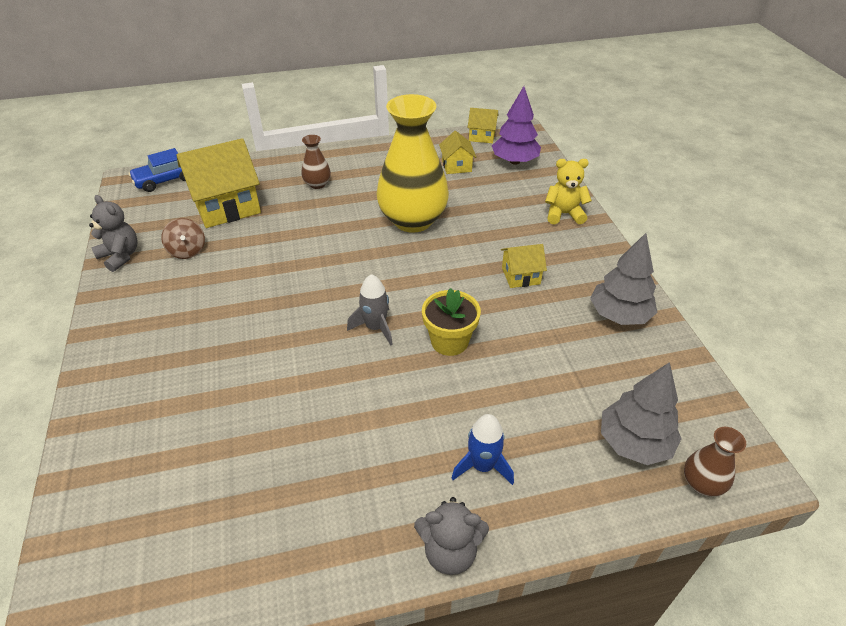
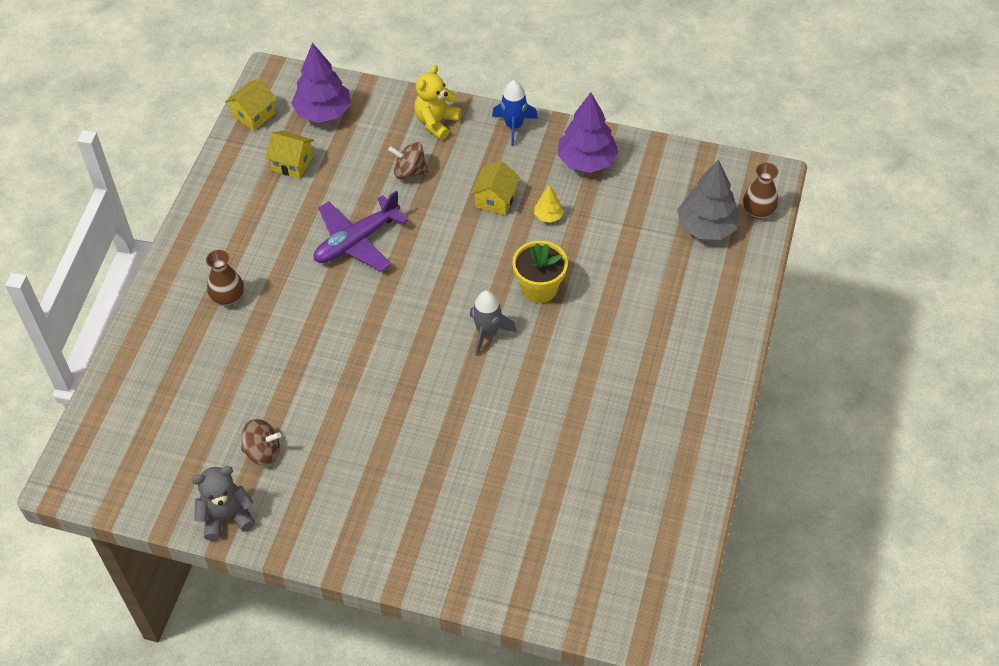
camera: 60 degrees left, 10 degrees up
blue car [129,148,186,192] -> none
yellow house [177,138,261,228] -> none
yellow vase [376,94,449,233] -> purple plane [314,191,408,271]
grey teddy bear [414,497,489,575] -> none
blue rocket [452,414,514,485] -> blue rocket moved to [492,80,538,146]
grey tree [590,233,657,325] -> purple tree [557,92,619,173]
none -> brown spinning top [388,142,428,179]
none -> yellow tree [534,185,564,223]

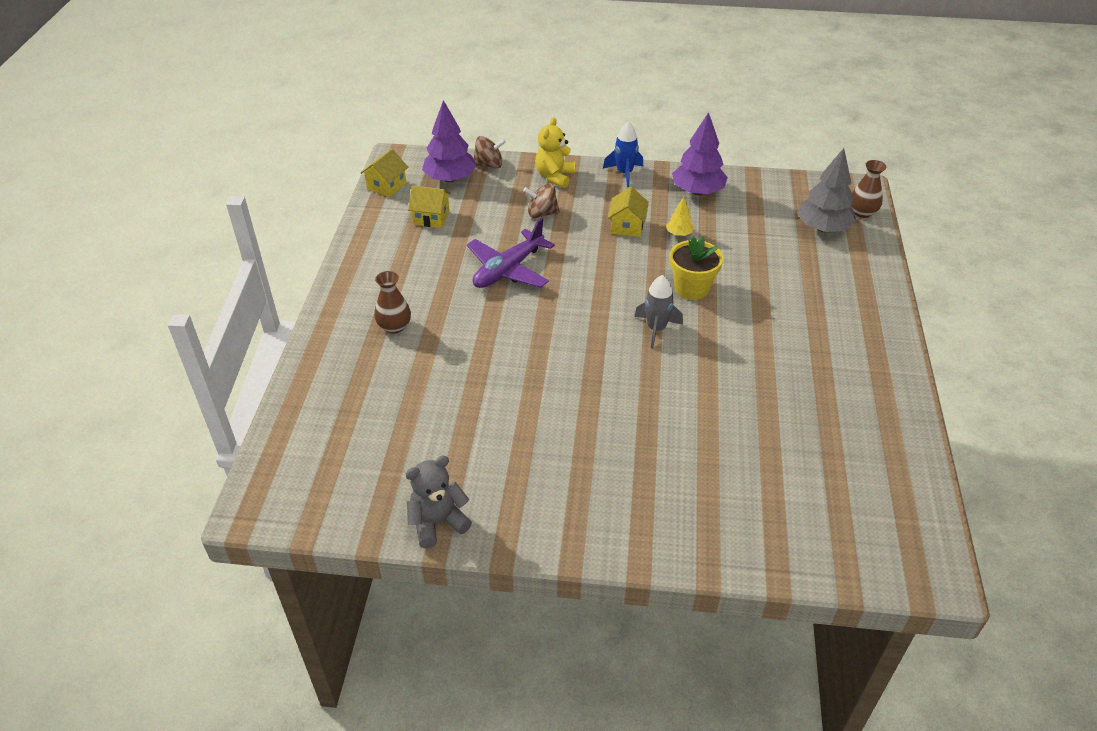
camera: 10 degrees left, 10 degrees down
brown spinning top [241,419,281,466] -> brown spinning top moved to [474,136,506,168]

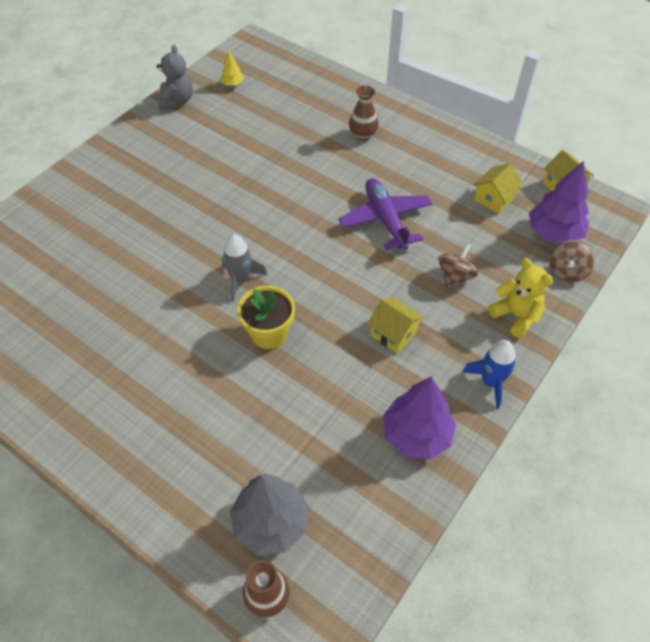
camera: 120 degrees right, 10 degrees up
yellow tree [666,197,694,236] -> yellow tree moved to [221,50,244,86]

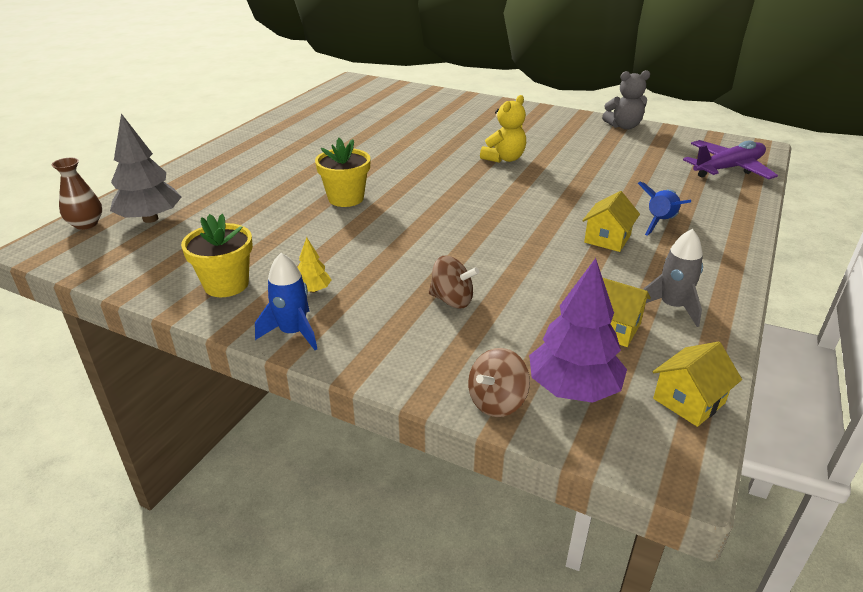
camera: 80 degrees right, 20 degrees down
yellow tree [221,50,244,86] -> yellow tree moved to [297,237,331,293]
grey rocket [222,234,267,301] -> grey rocket moved to [643,229,703,327]
purple plane [338,178,432,250] -> purple plane moved to [683,140,778,179]
brown vase [349,86,379,140] -> blue rocket [638,182,691,236]
yellow house [367,297,424,354] -> yellow house moved to [582,191,640,252]
purple tree [383,376,456,459] -> yellow flower pot [181,214,253,297]
yellow teddy bear [488,258,553,338] -> yellow teddy bear moved to [480,95,526,163]
brown spinning top [549,240,595,283] -> brown spinning top turned 60 degrees counterclockwise [468,348,530,417]

